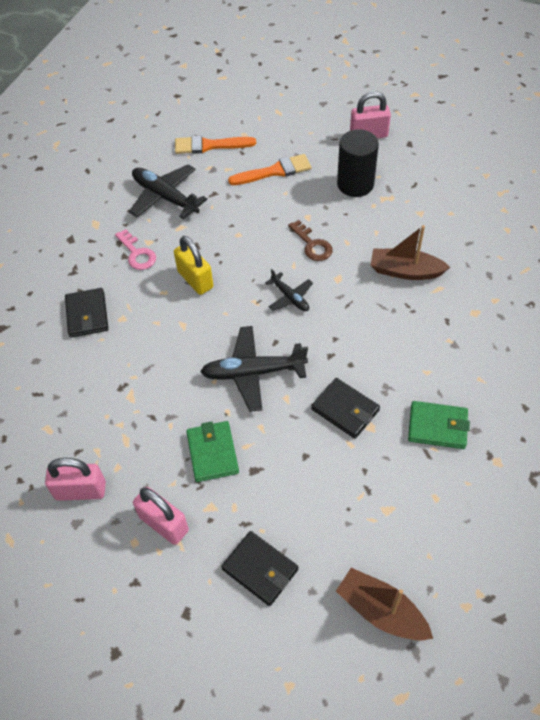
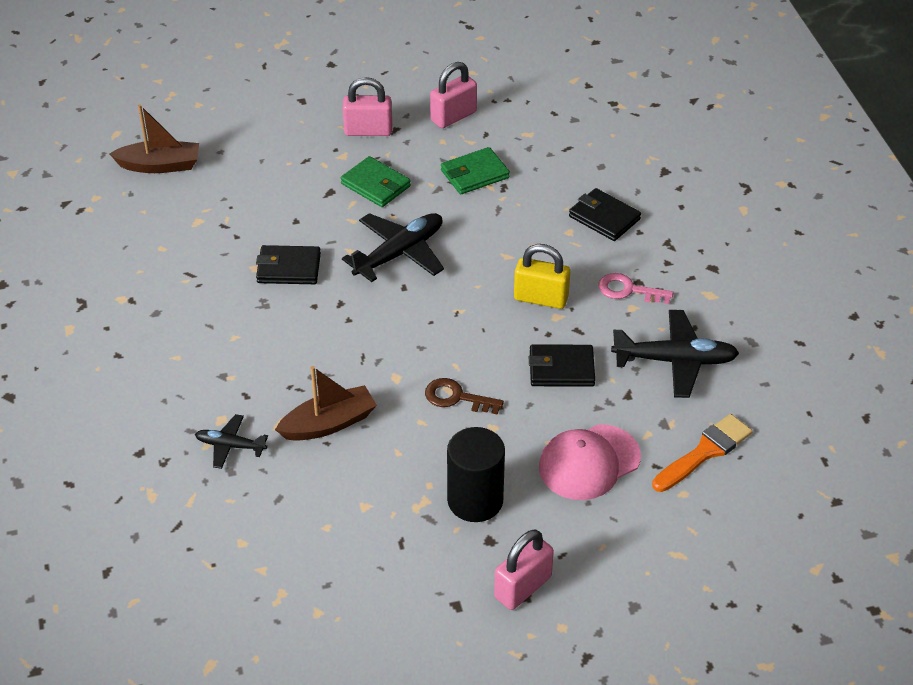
camera: 140 degrees right, 10 degrees down
black wallet [221,531,298,606] -> black wallet moved to [529,344,595,387]
orange brush [228,154,311,185] -> pink cap [539,424,641,500]
black plane [265,269,313,311] -> black plane moved to [195,414,268,469]
green wallet [408,401,470,449] -> green wallet moved to [441,147,510,194]

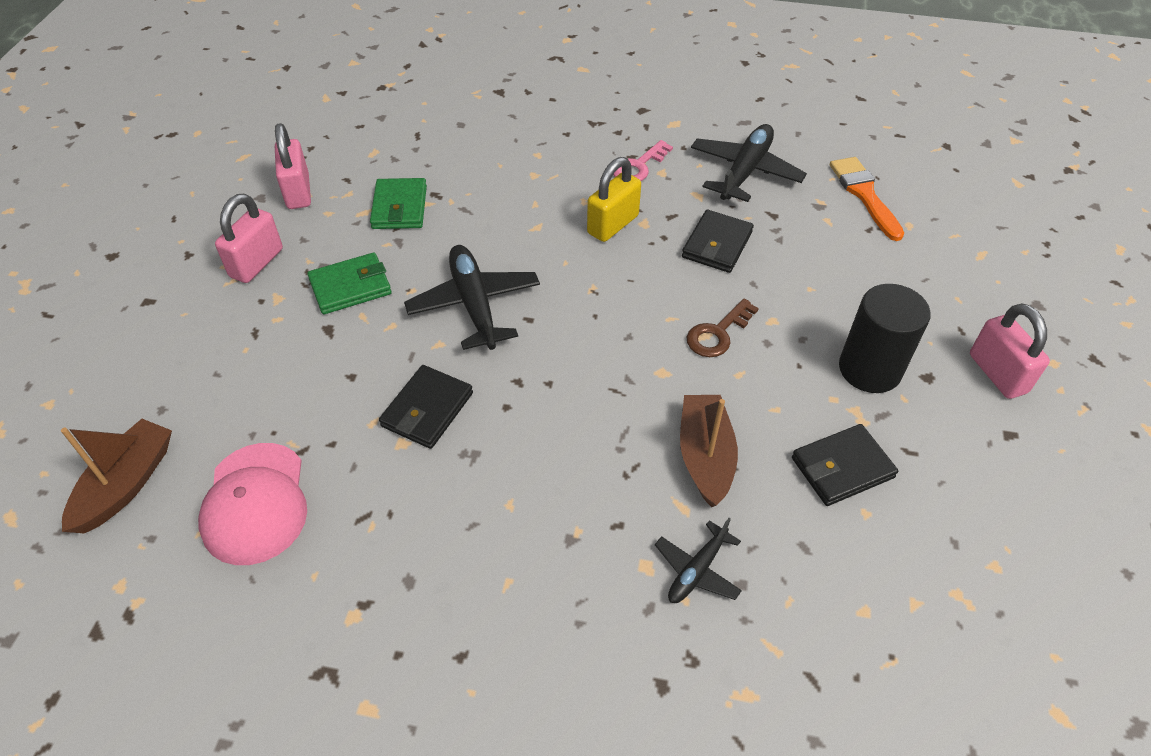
camera: 65 degrees left, 5 degrees up
pink cap [539,424,641,500] -> pink cap moved to [198,443,307,565]
black wallet [569,188,641,241] -> black wallet moved to [792,424,898,506]

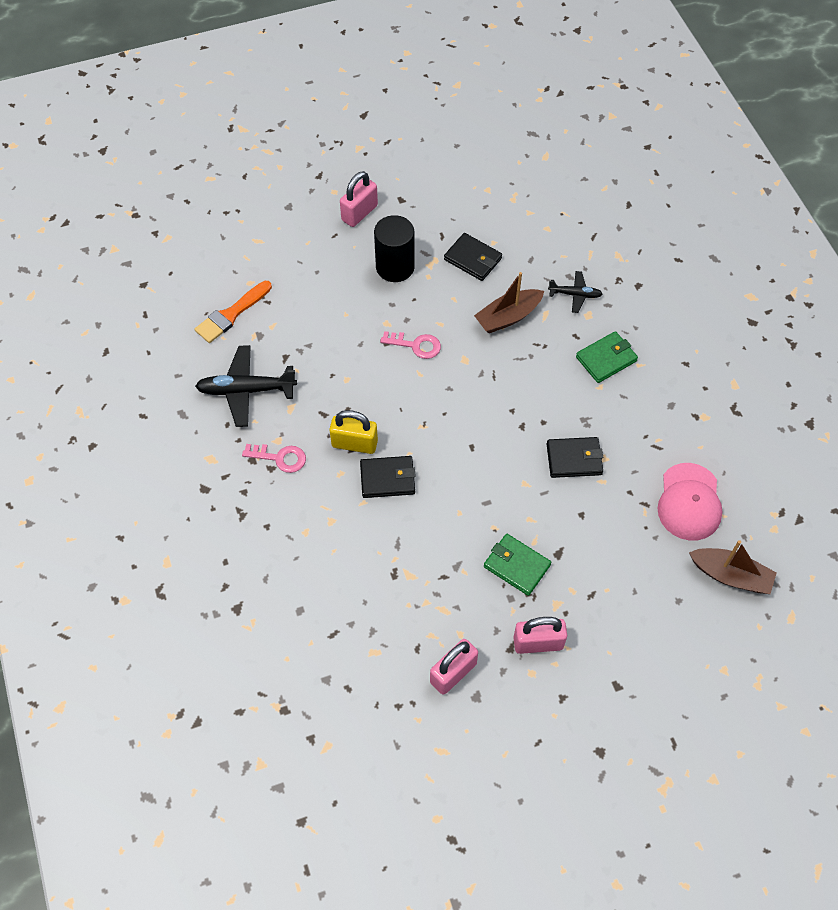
camera: 120 degrees left, 10 degrees up
brown boat [61,419,172,533] -> brown boat turned 150 degrees counterclockwise [689,540,777,594]
pink cap [198,443,307,565] -> pink cap turned 135 degrees clockwise [657,463,722,541]
green wallet [370,178,427,229] -> green wallet moved to [576,331,638,383]
black plane [404,245,540,350] -> none
black wallet [682,210,754,273] -> black wallet moved to [360,456,416,498]
brown key [687,299,759,357] -> pink key [380,331,441,359]

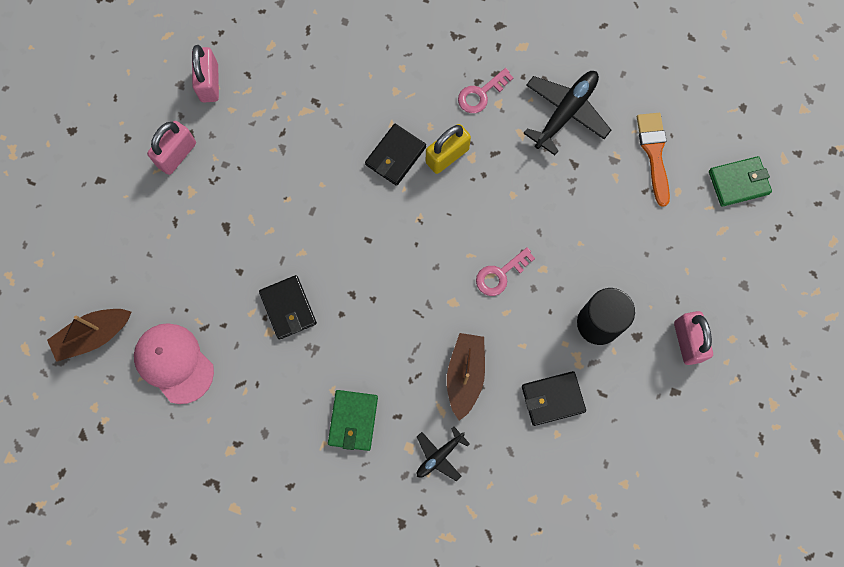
camera: 130 degrees right, 15 degrees up
green wallet [484,534,551,596] -> green wallet moved to [709,156,772,207]
black wallet [547,437,603,478] -> black wallet turned 60 degrees counterclockwise [259,275,317,340]

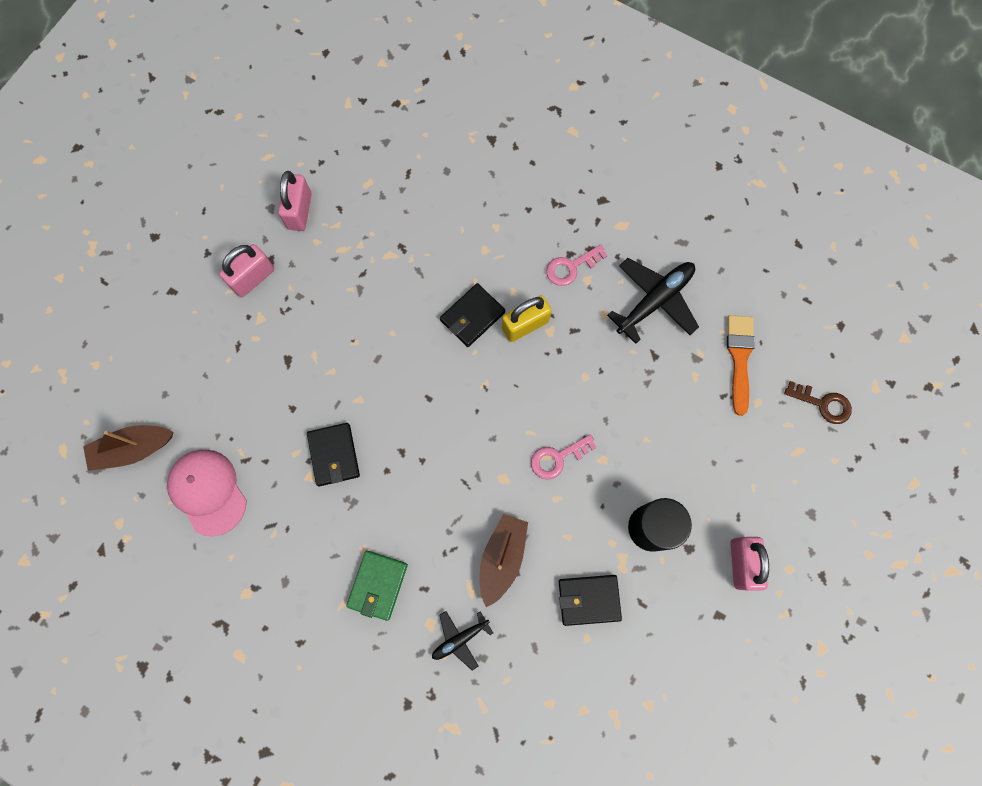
camera: 10 degrees right, 0 degrees up
green wallet [709,156,772,207] -> brown key [784,381,852,424]

